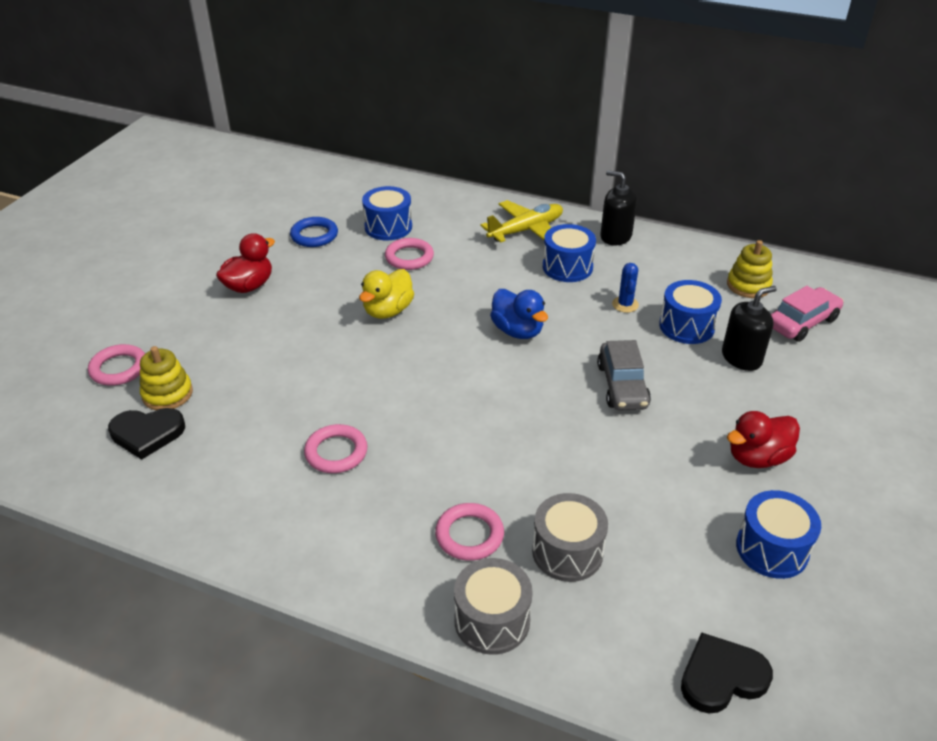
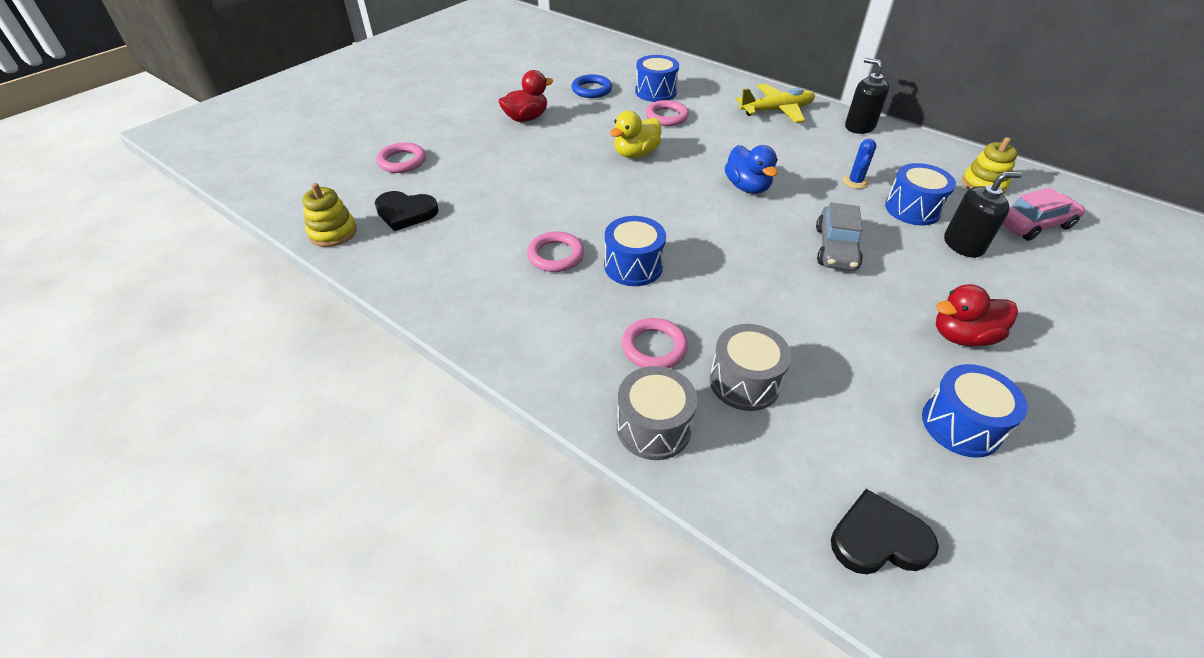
camera: 15 degrees right, 5 degrees up
yellow stacking toy [140,346,193,410] -> yellow stacking toy moved to [302,183,357,247]
blue drum [543,224,596,282] -> blue drum moved to [604,216,666,286]

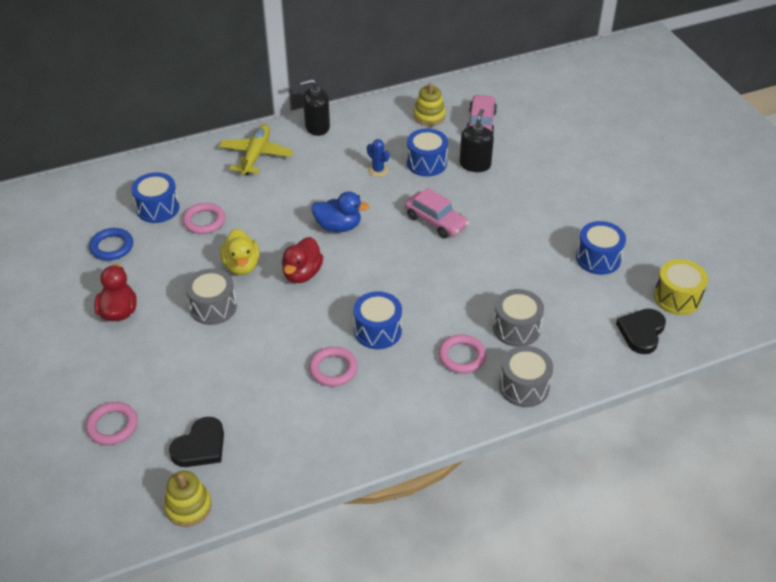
camera: 60 degrees left, 0 degrees up
grey car [816,203,863,271] -> pink car [405,188,469,238]
red duck [936,284,1018,346] -> red duck moved to [282,237,323,283]
none -> grey drum [185,268,237,325]
none -> yellow drum [654,259,708,315]

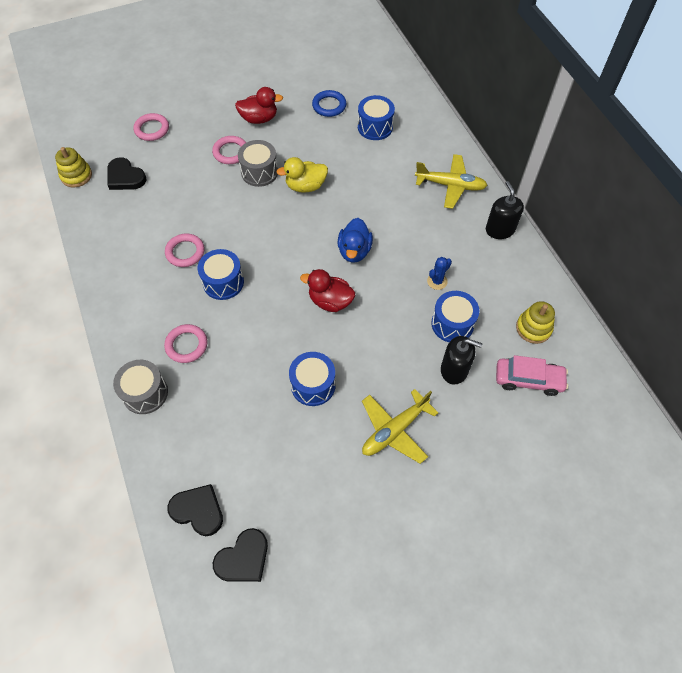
camera: 90 degrees right, 15 degrees up
pink ring [182,203,225,234] -> pink ring moved to [212,136,246,164]
red duck [282,237,323,283] -> red duck moved to [300,269,355,312]
pink car [405,188,469,238] -> none
grey drum [493,289,544,347] -> none
blue drum [576,221,626,275] -> blue drum moved to [289,352,336,406]
yellow drum [654,259,708,315] -> black heart [213,528,268,582]
none -> yellow plane [362,389,438,464]

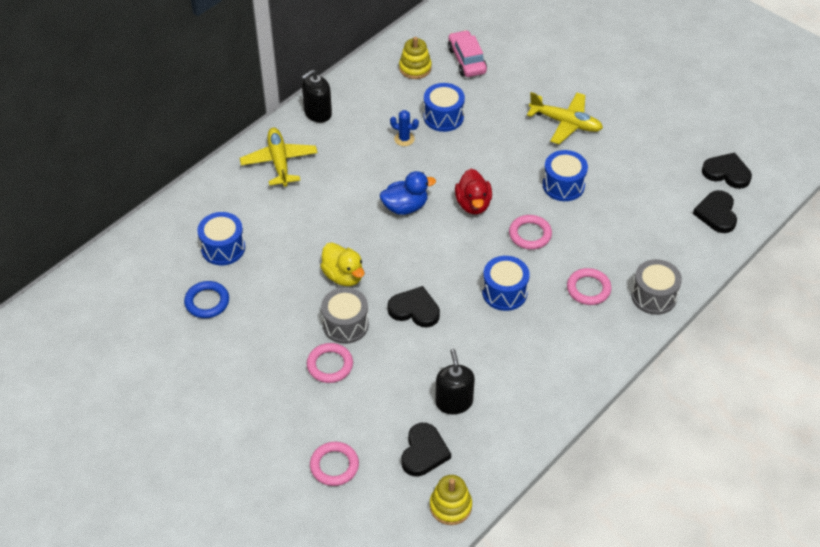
camera: 115 degrees left, 10 degrees down
pink ring [165,233,205,267] -> pink ring moved to [509,215,552,250]
red duck [235,87,283,124] -> none
black soap dispenser [441,336,482,385] -> black soap dispenser moved to [435,349,475,414]
none -> black heart [387,286,440,327]

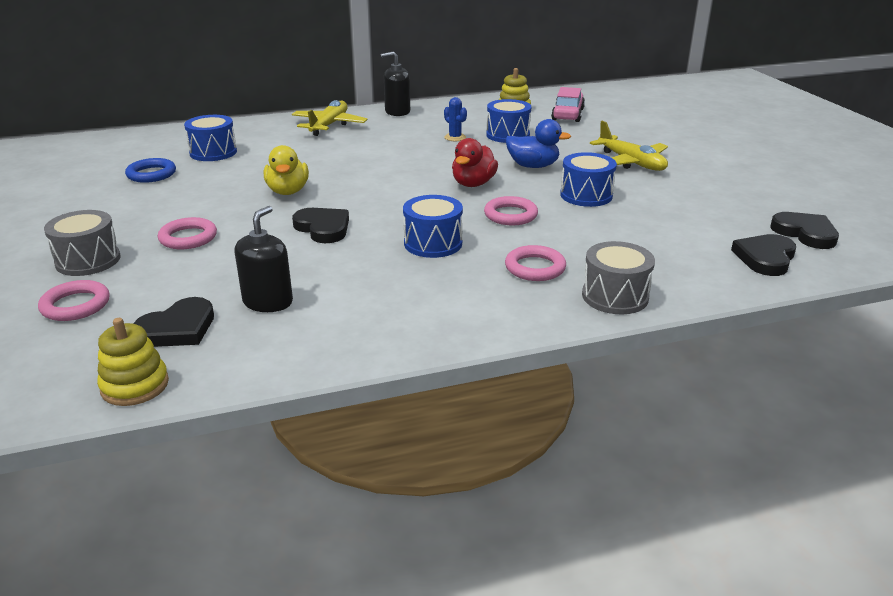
camera: 30 degrees right, 20 degrees down
grey drum [321,287,369,344] -> grey drum moved to [44,210,120,276]
blue duck [380,171,436,215] -> blue duck moved to [506,119,571,168]

